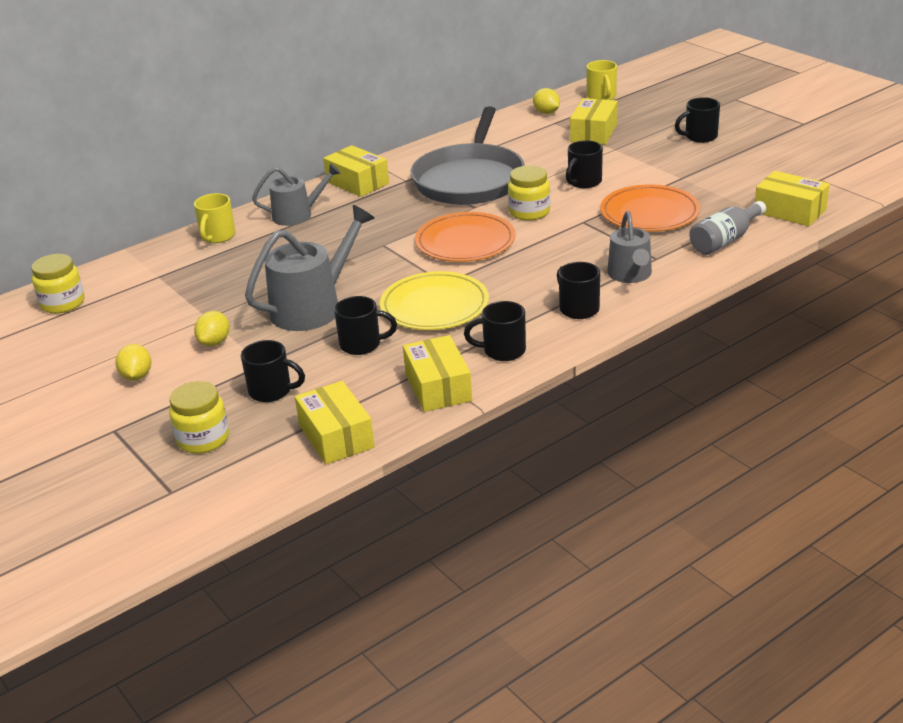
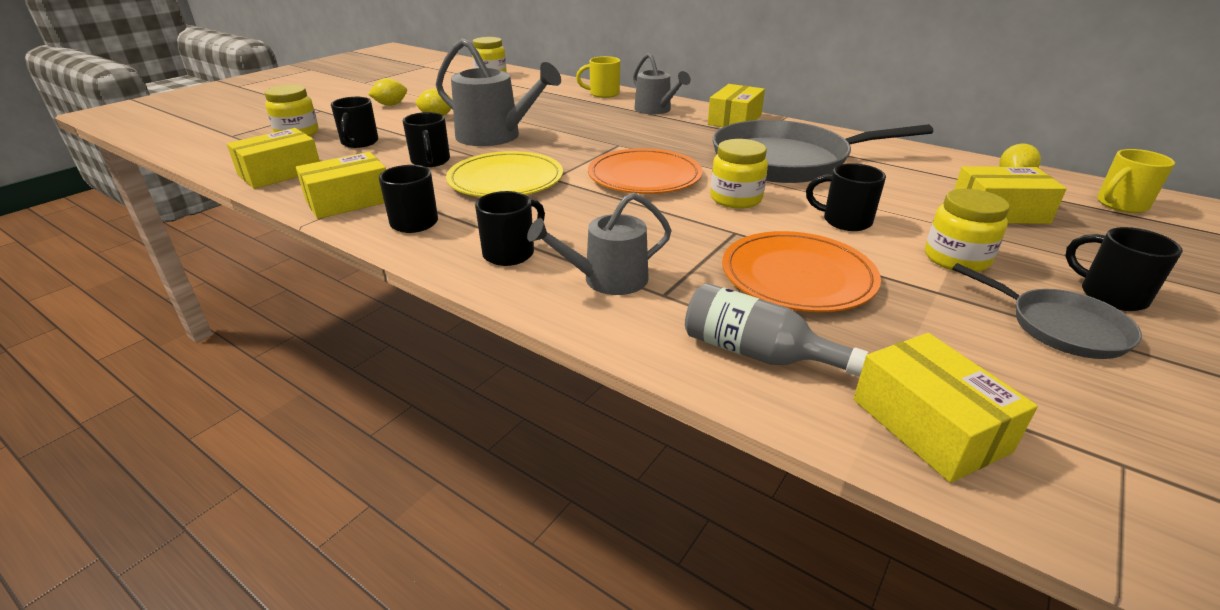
camera: 70 degrees right, 0 degrees up
yellow box [755,171,830,226] -> yellow box turned 45 degrees counterclockwise [853,333,1038,483]
none -> yellow jar [925,189,1010,272]
none -> grey pan [952,263,1142,359]

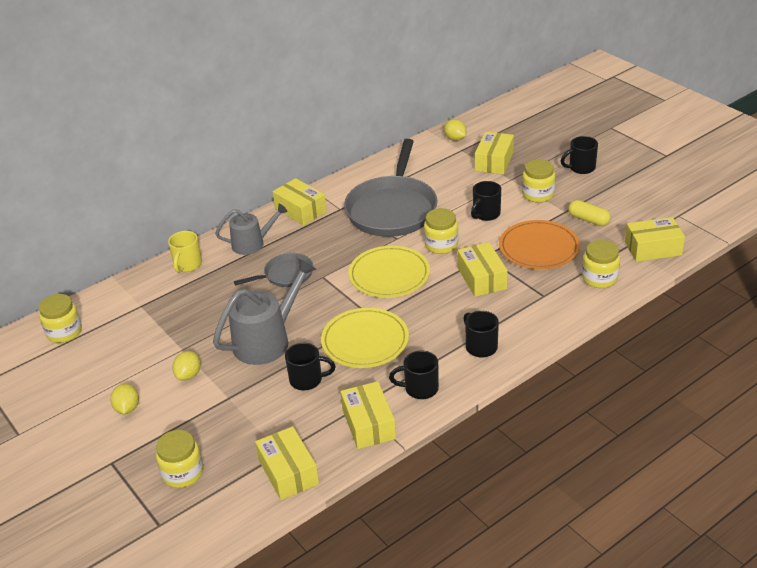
camera: 70 degrees left, 5 degrees up
black mug [331,97,379,148] -> none
grey watering can [527,192,672,295] -> none
orange plate [588,148,703,194] -> yellow plate [348,246,430,298]
grey bottle [685,283,869,377] -> yellow jar [582,240,620,288]
grey pan [952,263,1142,359] -> grey pan moved to [234,253,313,287]
yellow mug [1097,149,1175,213] -> none
none -> yellow box [458,242,508,297]
none -> yellow capsule [568,200,611,226]

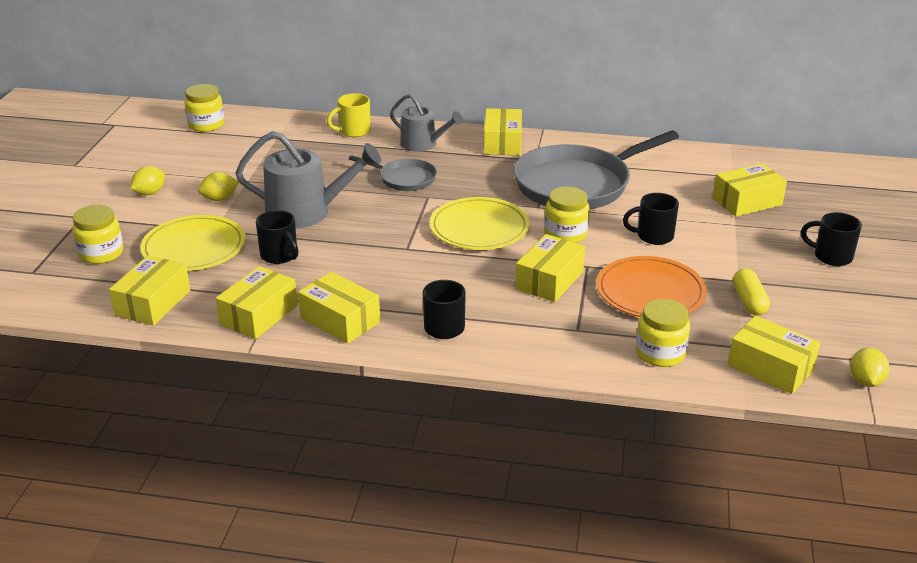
camera: 45 degrees right, 5 degrees down
yellow plate [321,308,409,368] -> yellow plate moved to [140,215,245,271]
black mug [389,351,439,399] -> yellow box [298,272,380,344]
yellow lemon [444,119,467,141] -> yellow lemon moved to [850,348,889,387]
yellow jar [522,159,555,203] -> none

